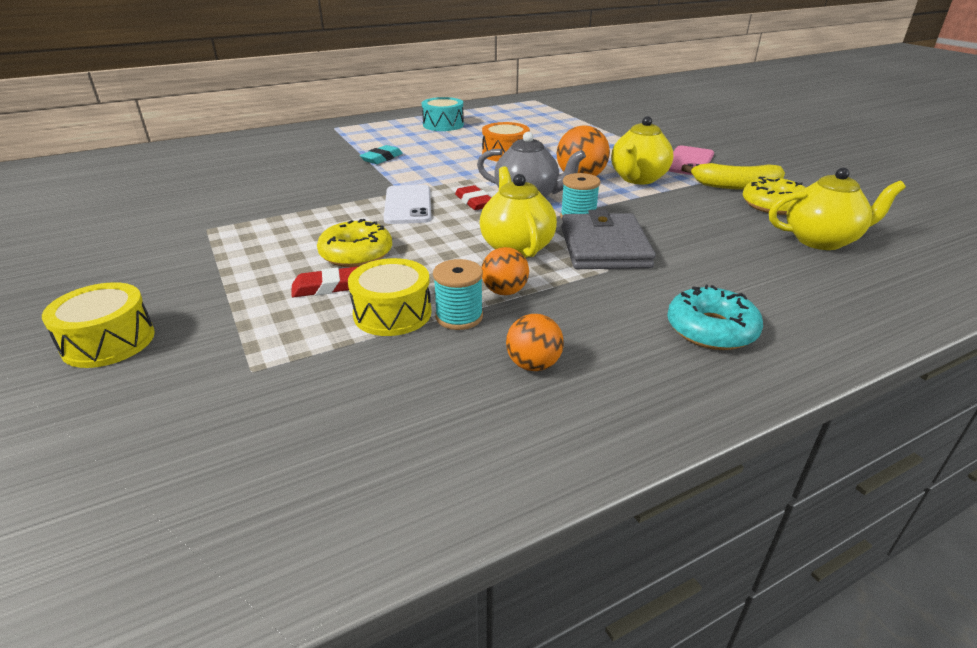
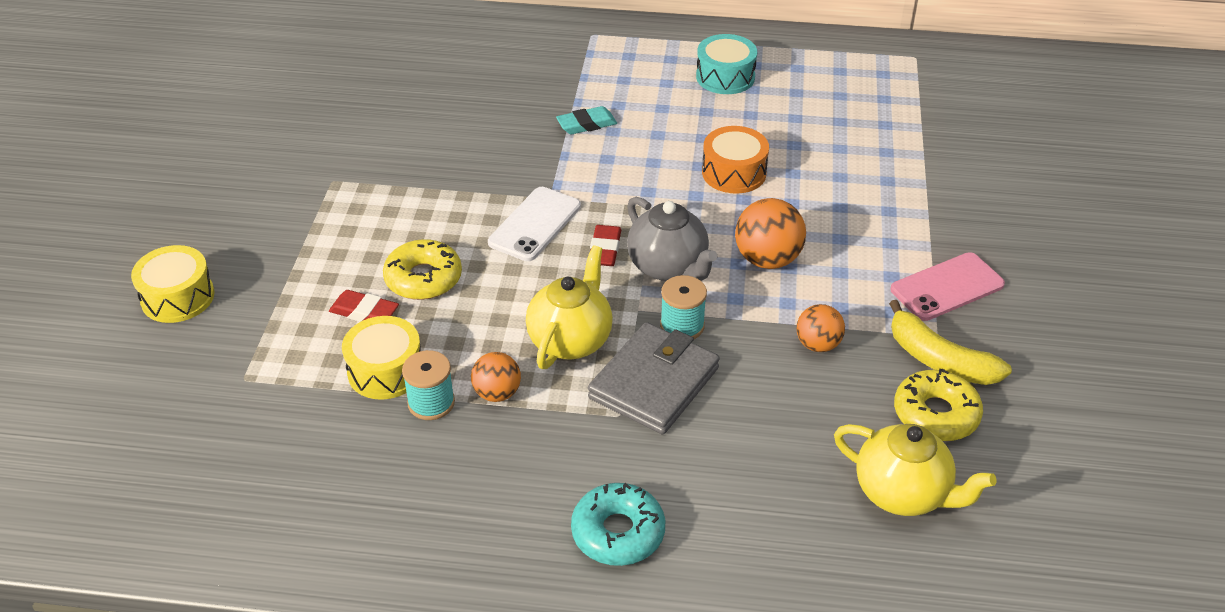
camera: 35 degrees right, 10 degrees up
orange ball [506,314,564,371] -> orange ball moved to [797,304,845,352]
yellow teapot [611,116,674,185] -> none

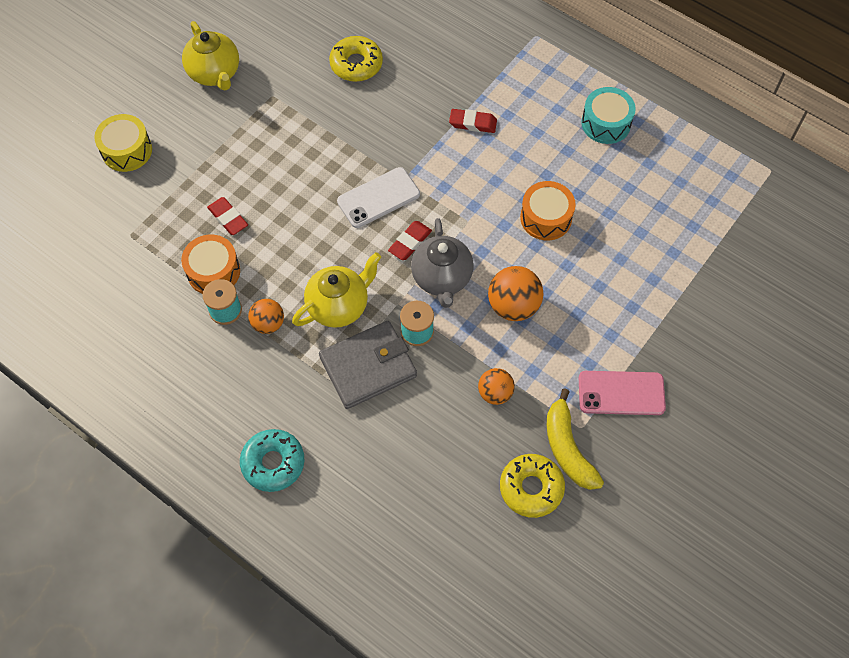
camera: 30 degrees right, 20 degrees up
yellow drum [342,316,421,400] -> orange drum [181,235,240,294]
yellow donut [383,239,462,300] -> yellow donut moved to [329,36,383,82]
turquoise eraser [556,106,617,134] -> red eraser [449,109,497,133]
yellow teapot [834,424,997,516] -> yellow teapot moved to [182,21,239,90]

